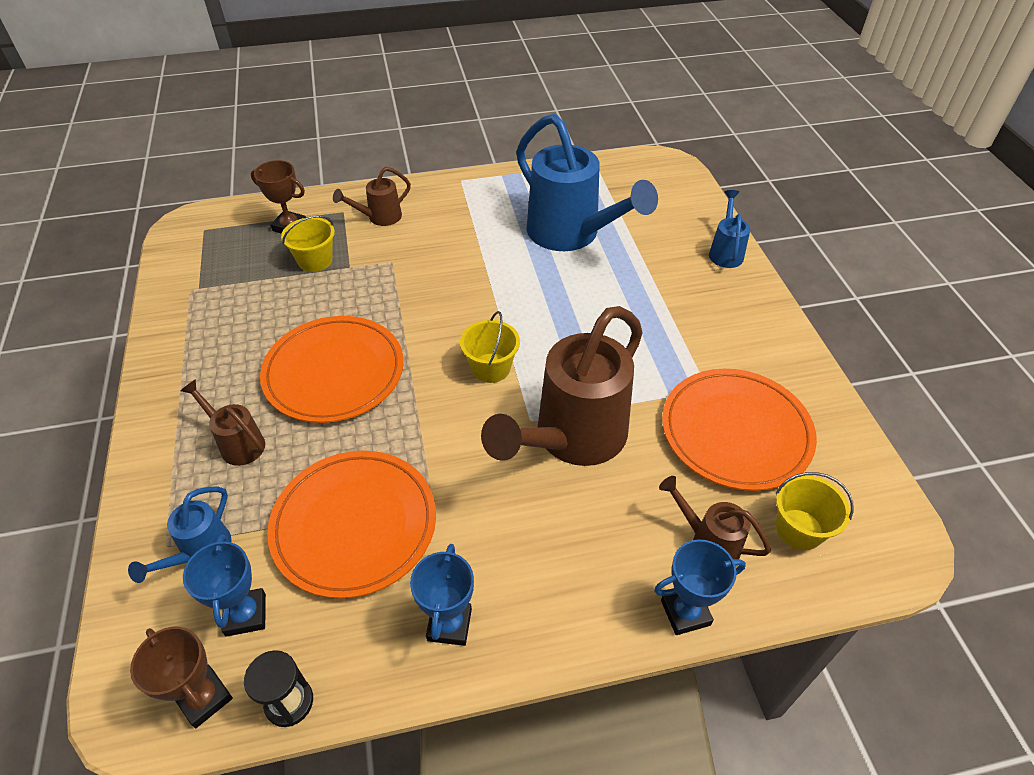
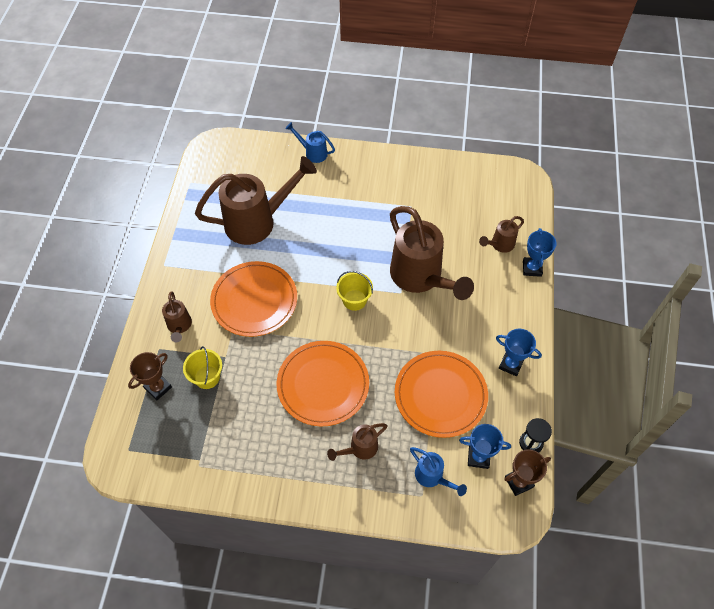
camera: 70 degrees left, 10 degrees up
blue watering can [516,114,658,251] -> brown watering can [195,156,317,245]
orange plate [662,369,817,491] -> orange plate moved to [210,261,297,337]
yellow bucket [775,472,854,550] -> none

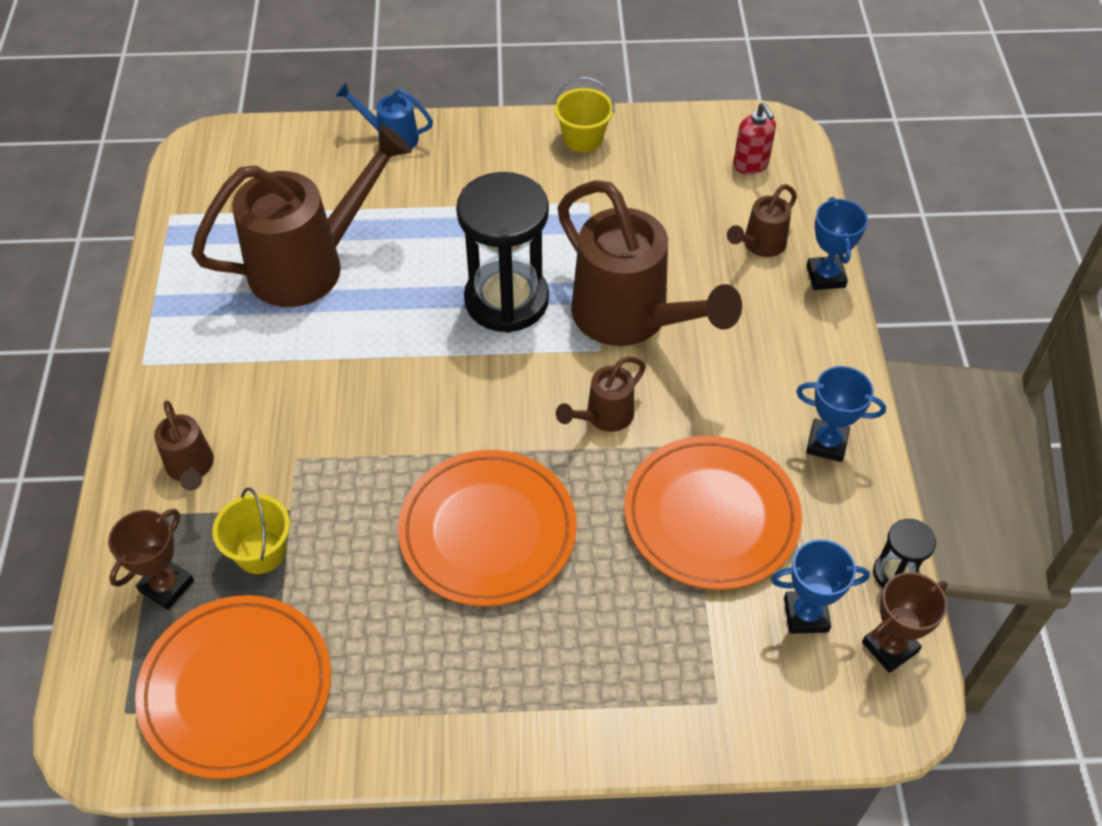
camera: 10 degrees left, 5 degrees down
orange plate [210,261,297,337] -> orange plate moved to [135,595,331,779]
brown watering can [327,423,387,461] -> brown watering can moved to [556,357,646,432]
yellow bucket [336,271,373,311] -> yellow bucket moved to [554,77,615,152]
blue watering can [410,447,467,496] -> none
none -> black hourglass [456,172,549,333]
none -> red soap dispenser [733,103,776,174]

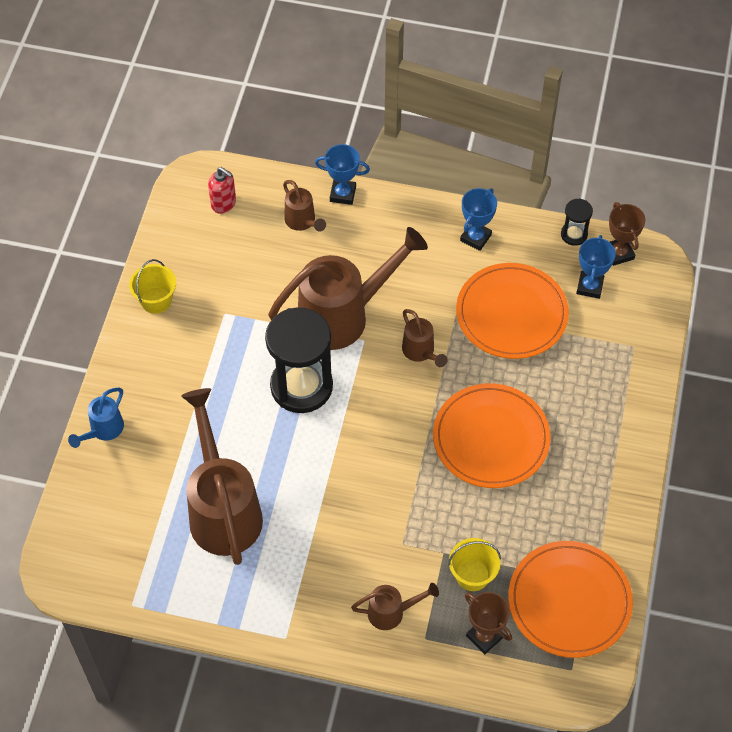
camera: 75 degrees left, 5 degrees up
red soap dispenser [733,103,776,174] -> red soap dispenser turned 45 degrees clockwise [208,167,236,214]

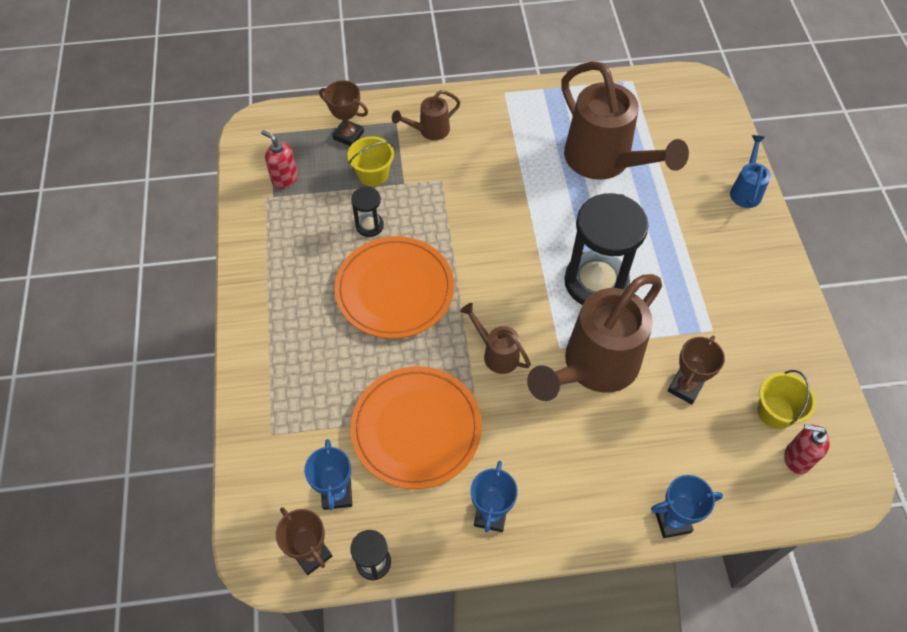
camera: 160 degrees right, 0 degrees up
yellow bucket [129,259,176,314] -> yellow bucket moved to [758,370,816,429]
brown watering can [283,180,326,232] -> none
orange plate [508,541,633,658] -> red soap dispenser [261,130,298,189]
none -> black hourglass [351,187,384,237]
none -> brown trophy [668,336,725,404]

